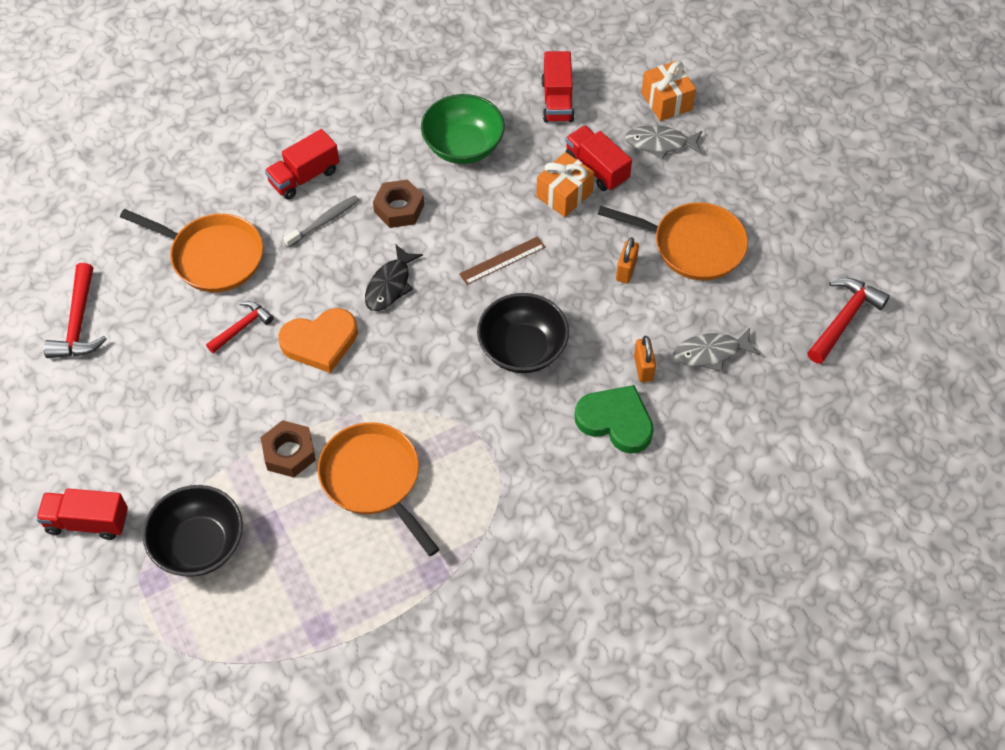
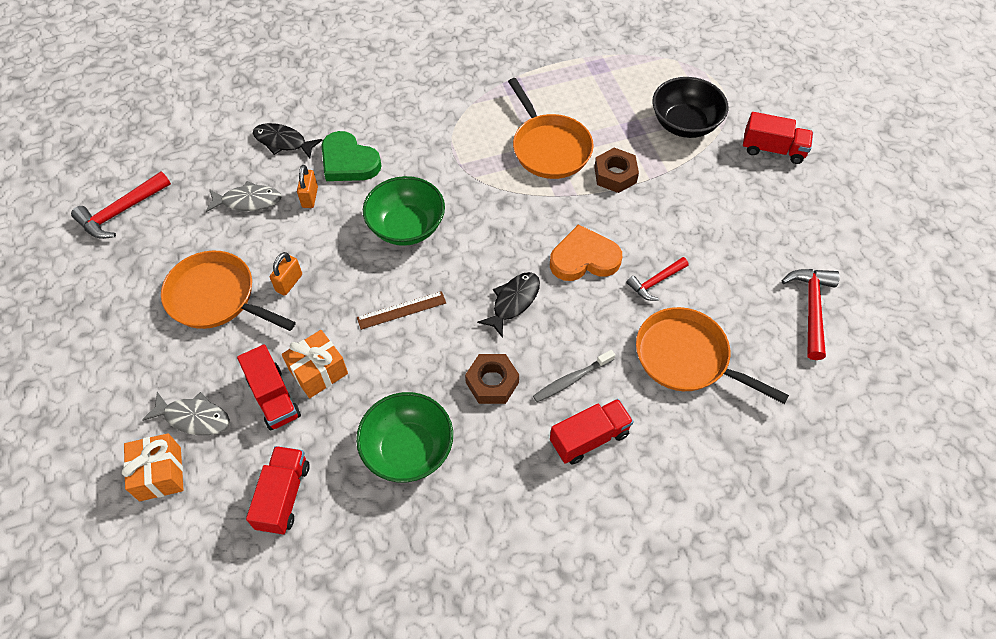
camera: 170 degrees left, 0 degrees up
black bowl [477,293,569,373] -> green bowl [363,176,445,246]
none -> black fish [253,123,322,159]

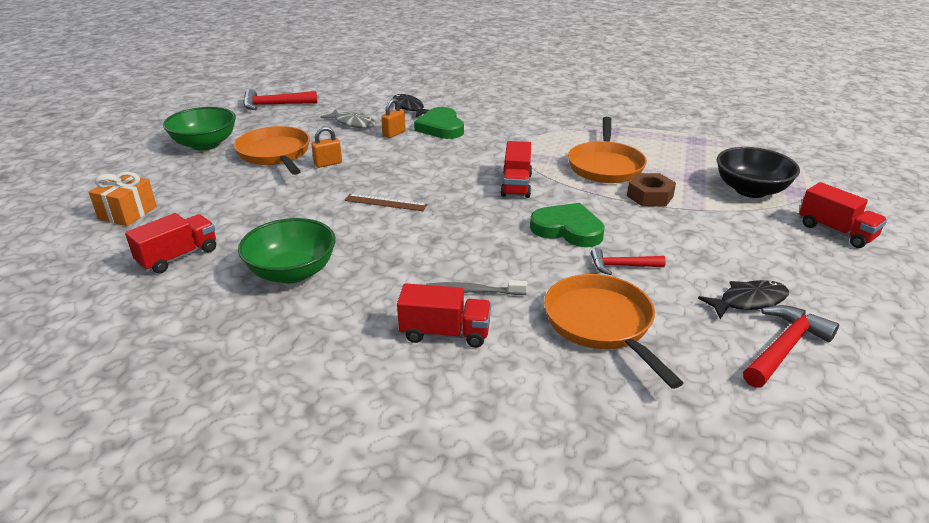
camera: 35 degrees right, 25 degrees down
grey fish [142,392,230,435] -> none
red truck [237,344,301,431] -> red truck moved to [501,141,532,198]
orange gift [282,330,348,398] -> none
green bowl [363,176,445,246] -> green bowl moved to [163,107,236,151]
brown nut [465,354,519,404] -> none
black fish [477,272,540,338] -> black fish moved to [698,280,789,319]
orange heart [550,224,622,281] -> green heart [530,203,605,247]

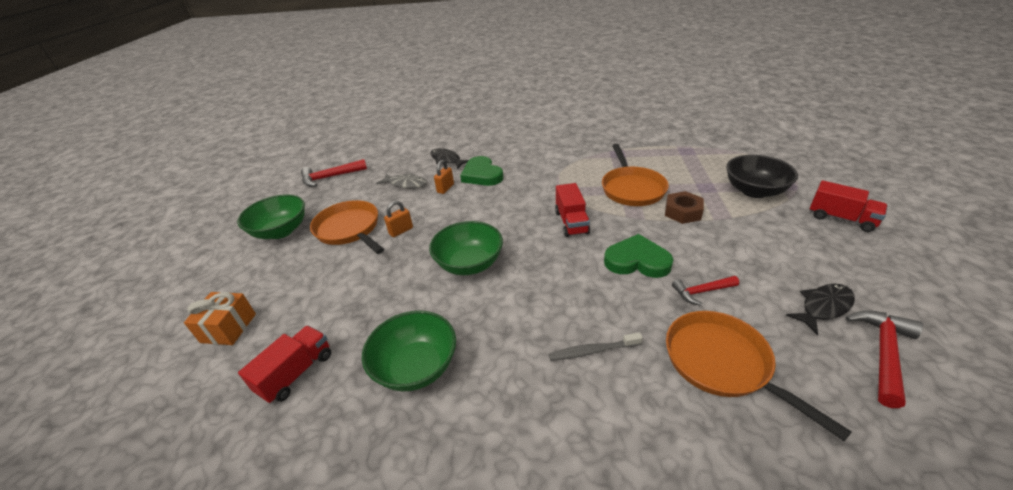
camera: 10 degrees left, 5 degrees up
brown ruler [344,194,428,211] -> green bowl [429,221,503,275]
red truck [397,283,491,348] -> none

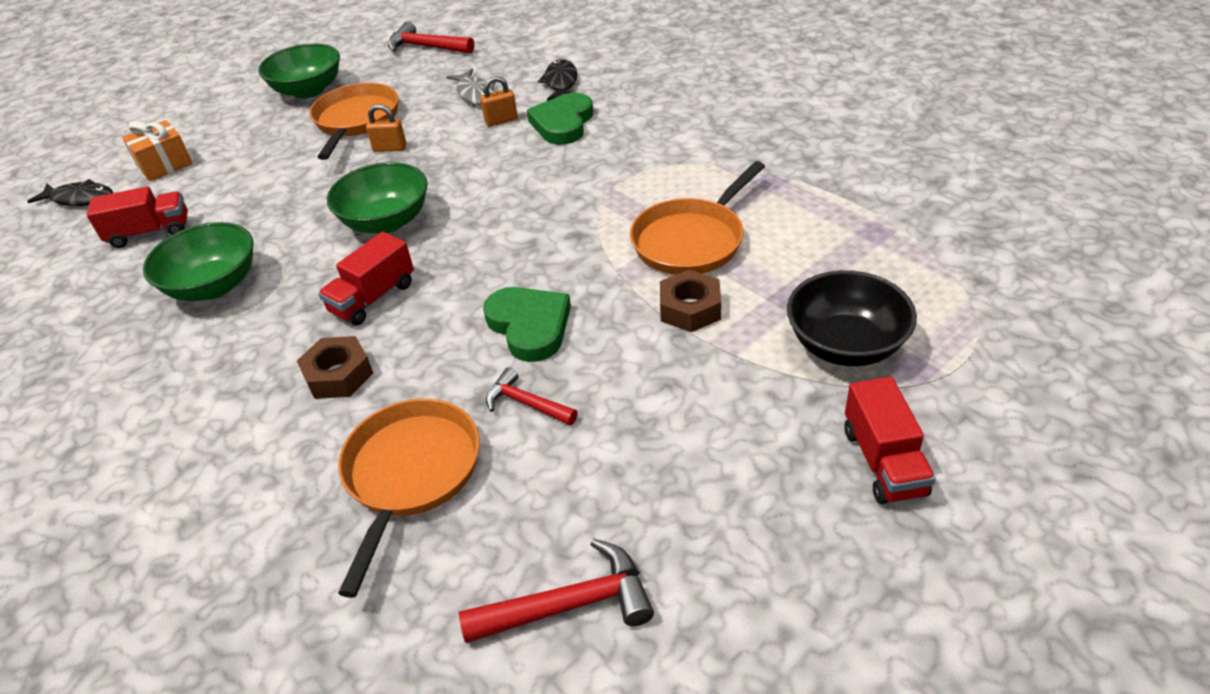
camera: 45 degrees right, 5 degrees up
grey toothbrush [549,332,643,361] -> brown nut [297,336,373,399]
red truck [555,183,590,237] -> red truck moved to [318,232,414,325]
black fish [786,284,855,335] -> black fish moved to [27,179,113,206]

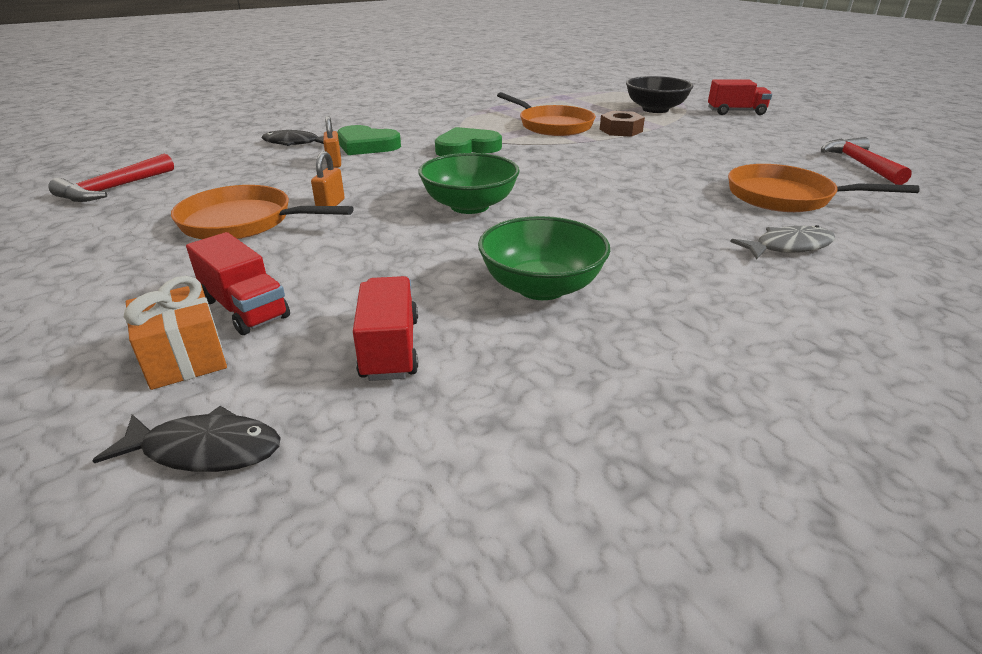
camera: 85 degrees left, 10 degrees down
black fish [27,179,113,206] -> black fish turned 75 degrees clockwise [92,406,280,472]
green bowl [258,44,340,99] -> none
brown nut [297,336,373,399] -> none
red truck [318,232,414,325] -> red truck moved to [186,232,290,335]
grey fish [446,69,495,105] -> grey fish moved to [730,225,835,259]
green heart [483,287,571,362] -> green heart moved to [435,127,502,156]
red hammer [486,367,578,425] -> none

